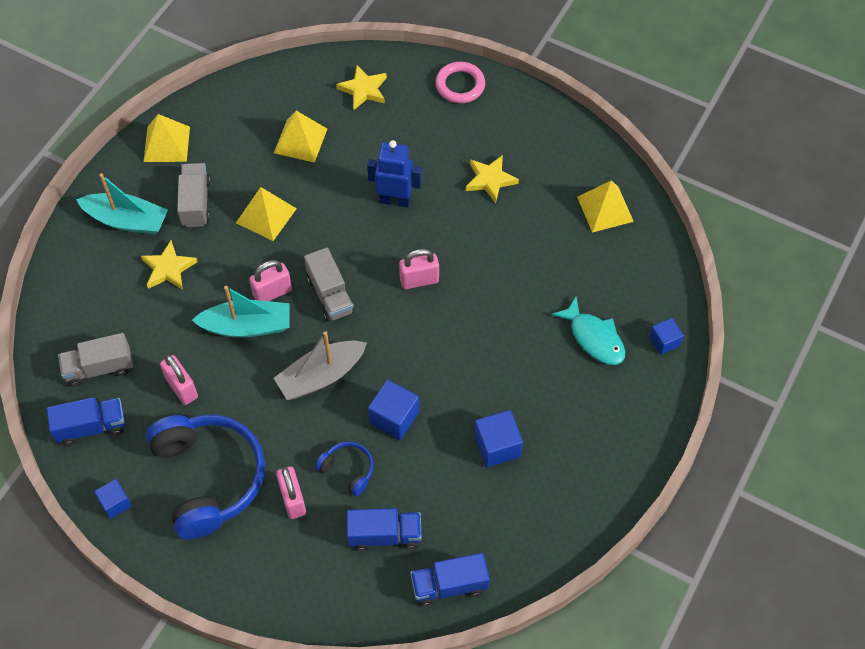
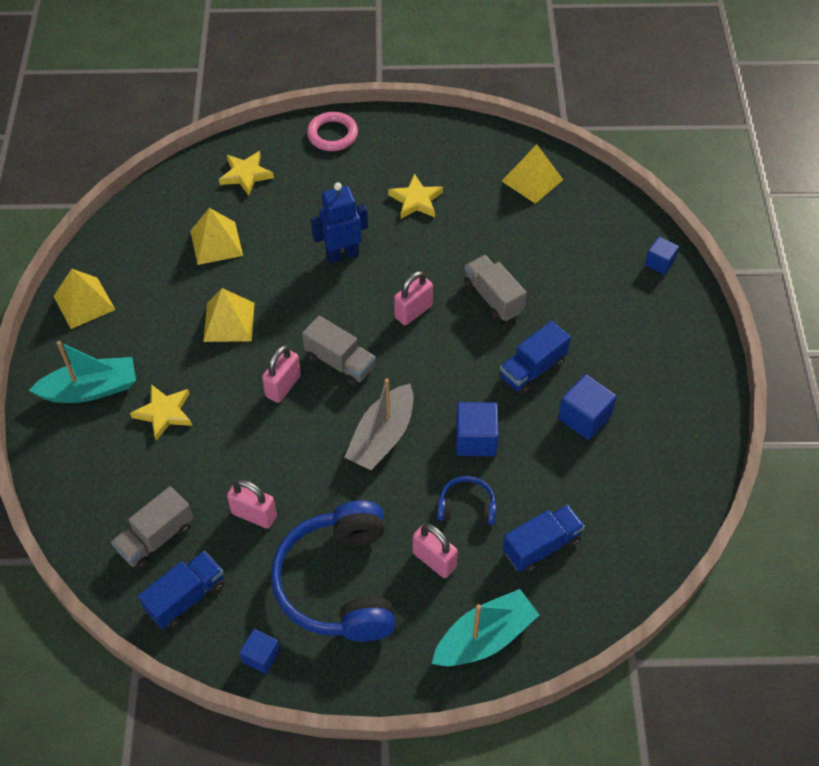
camera: 30 degrees left, 5 degrees down
blue headphones [146,415,265,540] -> blue headphones turned 135 degrees counterclockwise [271,501,395,642]
grey truck [177,163,211,227] -> grey truck moved to [464,255,527,321]
turquoise boat [192,286,290,338] -> turquoise boat moved to [432,589,539,666]
blue truck [410,553,490,606] -> blue truck moved to [500,321,571,395]
turquoise fish [551,297,625,365] -> none

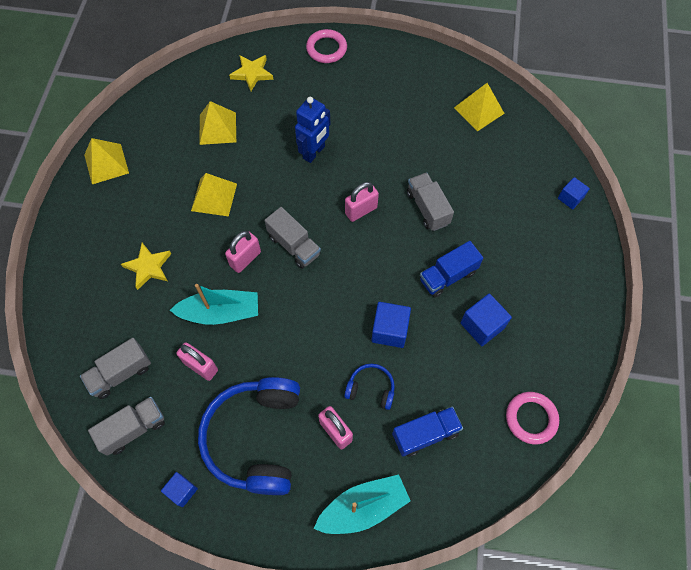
camera: 10 degrees right, 10 degrees up
turquoise boat [28,341,136,403] -> turquoise boat moved to [170,284,258,325]
blue truck [138,551,224,629] -> grey truck [88,397,165,456]
blue robot [311,182,368,263] -> blue robot turned 135 degrees clockwise [295,97,330,163]
grey boat [344,379,413,470] -> none
yellow star [388,174,443,219] -> none
none -> pink ring [506,392,559,444]

